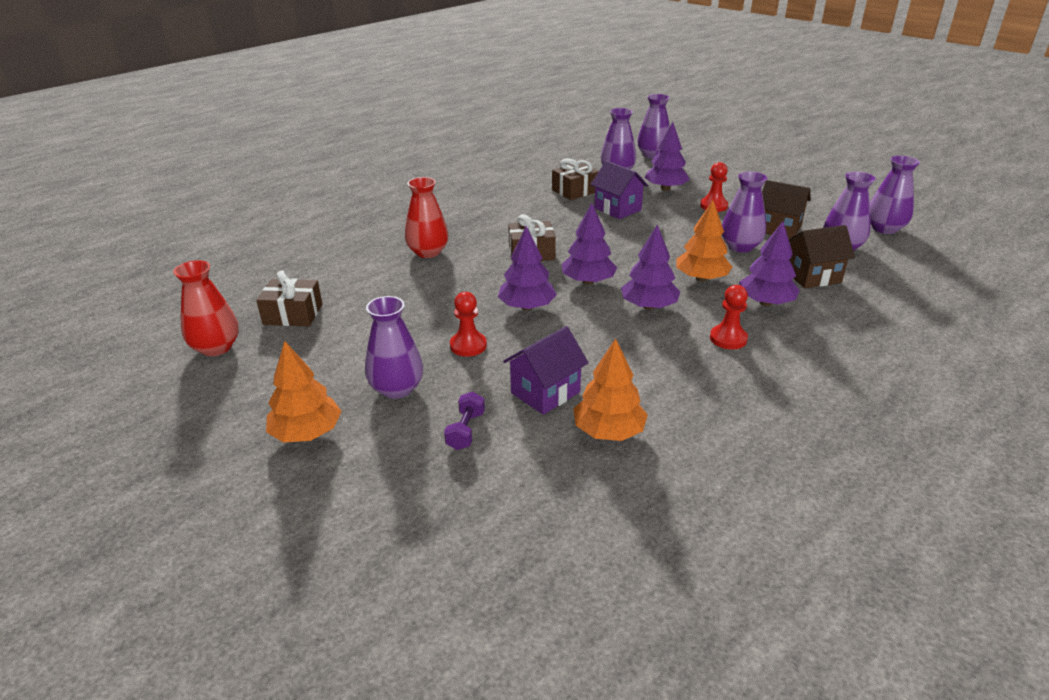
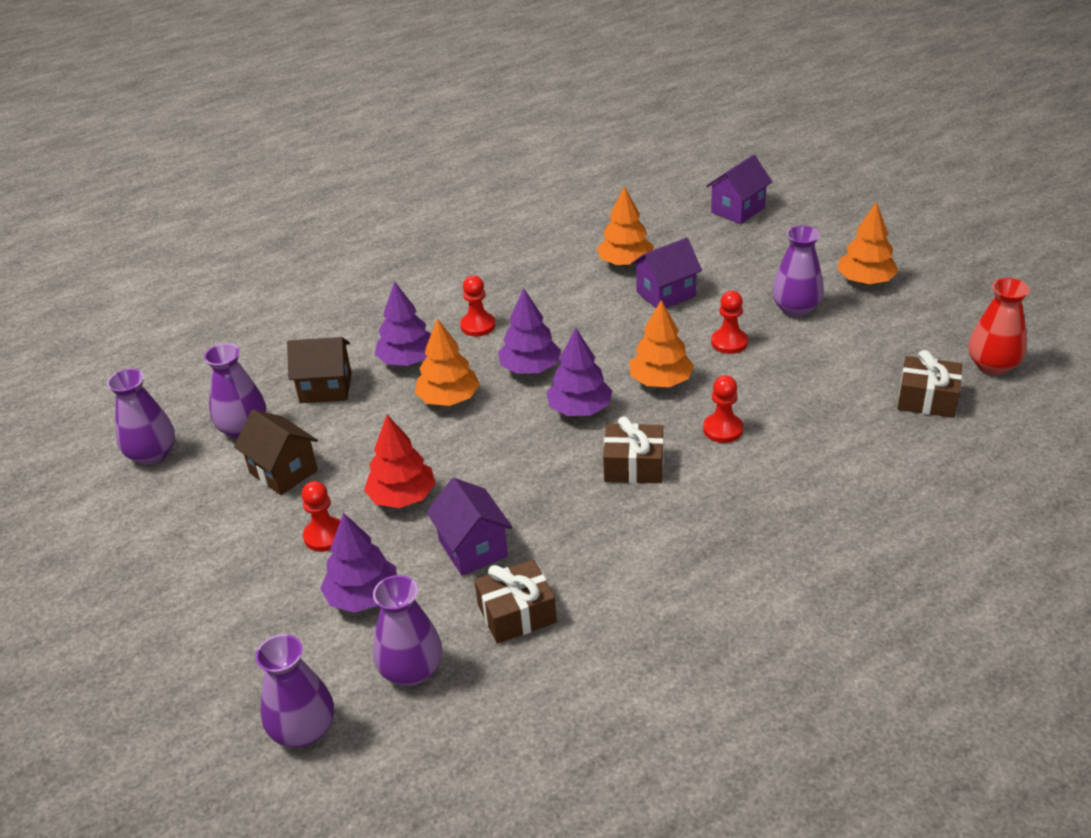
camera: 165 degrees left, 5 degrees up
red vase [405,177,448,258] -> none
purple dumbbell [444,392,485,450] -> none
purple tree [498,226,557,310] -> orange tree [629,300,694,387]
purple vase [722,172,767,253] -> none
none -> red tree [364,415,436,508]
none -> red pawn [703,375,743,443]
none -> purple house [706,155,772,224]

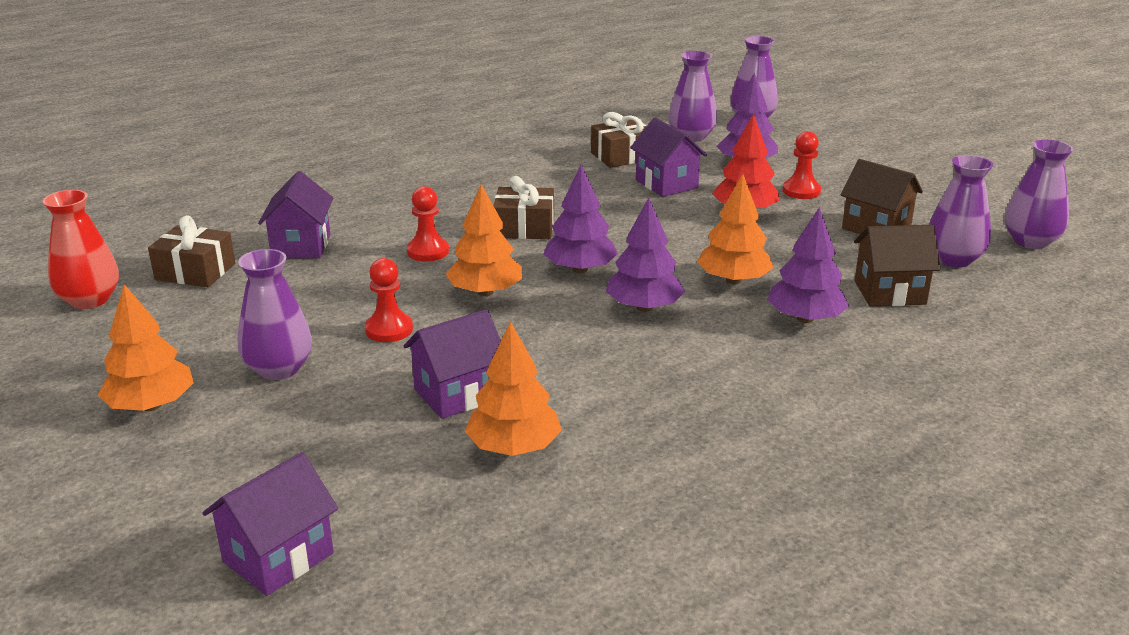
camera: 175 degrees right, 10 degrees down
red pawn [460,275,495,337] -> none
none -> purple house [258,171,333,258]

